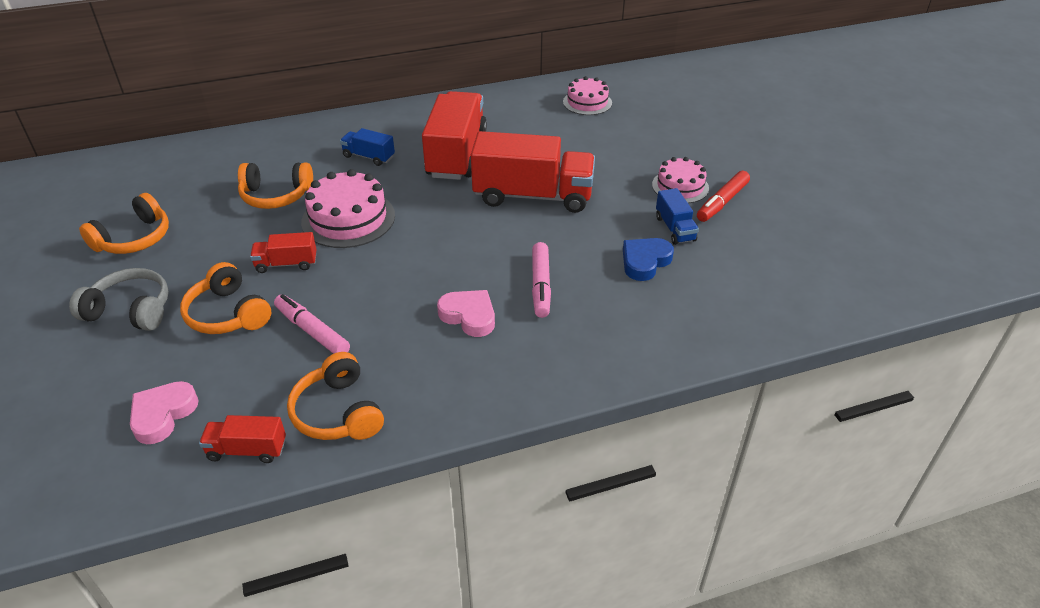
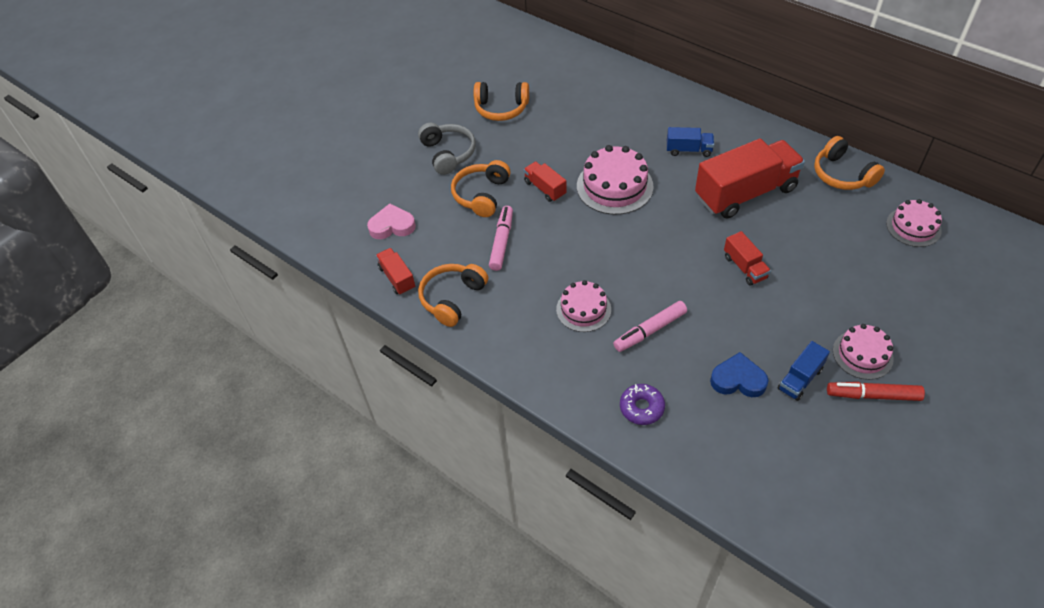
camera: 60 degrees right, 10 degrees up
orange headphones [238,162,313,209] -> orange headphones moved to [814,136,885,190]
blue truck [340,128,395,166] -> blue truck turned 105 degrees clockwise [667,127,714,157]
pink heart [437,290,495,337] -> pink cake [556,280,611,332]
red truck [471,131,595,213] -> red truck [724,231,771,286], size x0.47
none -> purple donut [620,384,665,425]

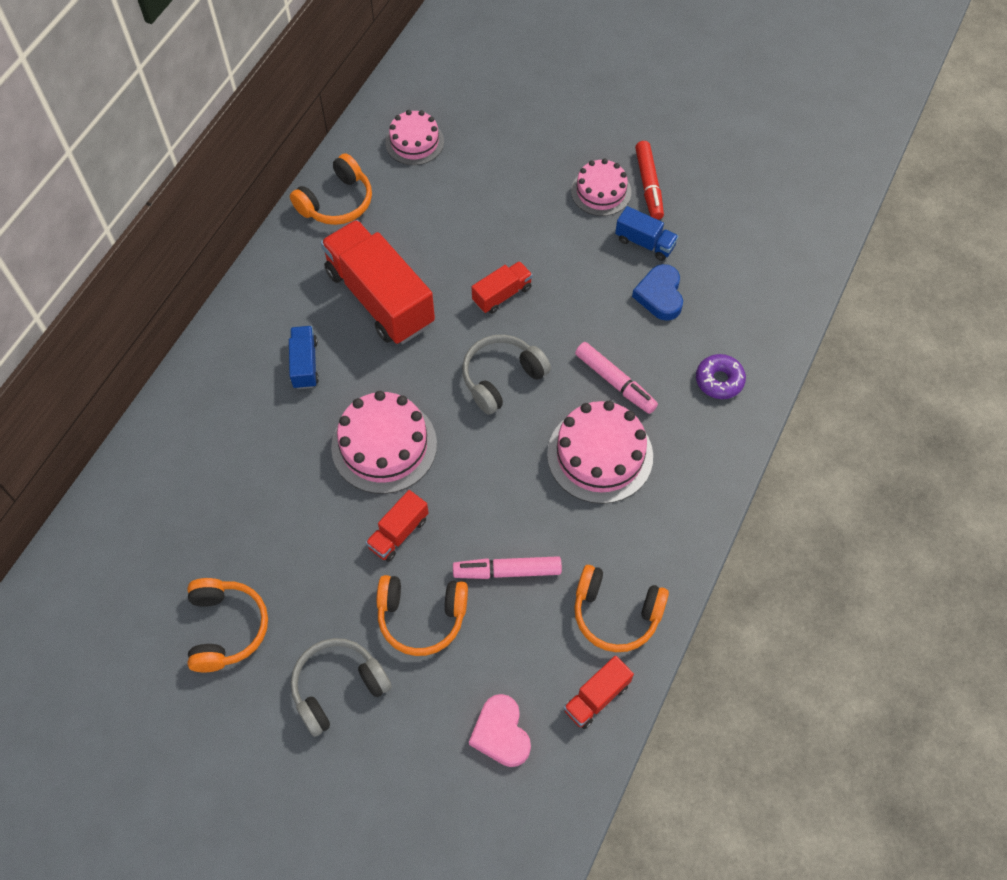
camera: 105 degrees left, 10 degrees up
pink cake [556,280,611,332] -> pink cake [547,401,653,504], size x1.56
none -> grey headphones [462,335,551,415]

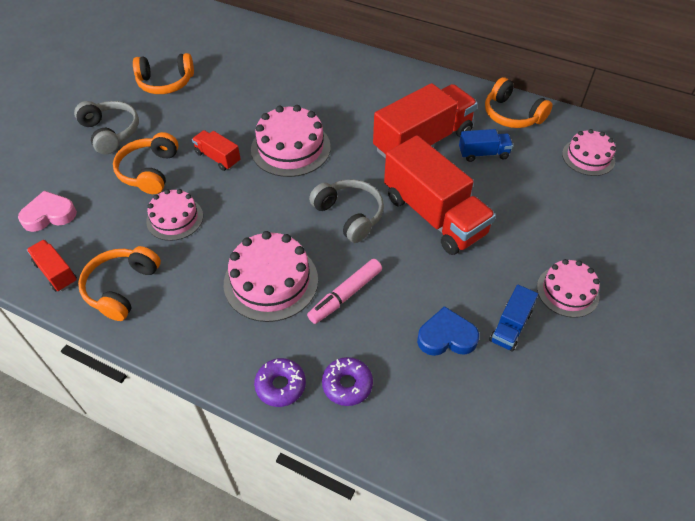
camera: 90 degrees right, 10 degrees down
blue truck [289,326,319,389] -> blue truck moved to [459,129,513,162]
pink marker [453,556,562,579] -> pink cake [146,189,203,241]
red truck [472,261,533,314] -> red truck [384,135,496,255], size x2.13
red marker [635,141,664,220] -> none
none -> purple donut [254,358,306,407]

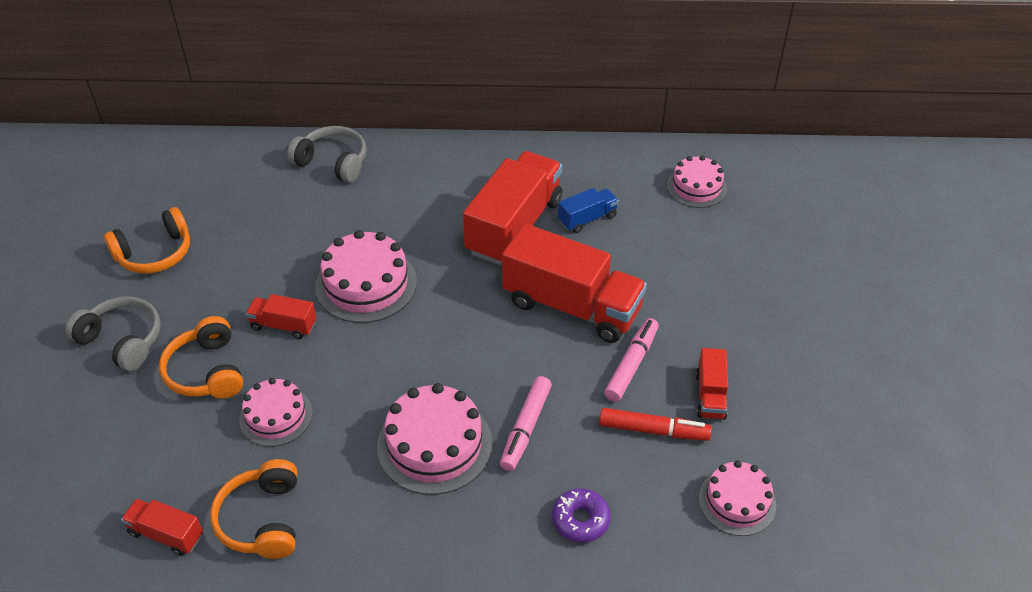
camera: 25 degrees left, 5 degrees down
pink heart [18,191,77,232] -> none
purple donut [254,358,306,407] -> none
grey headphones [309,179,384,243] -> grey headphones moved to [287,126,367,183]
blue heart [417,306,479,356] -> red marker [599,408,712,441]
orange headphones [485,77,553,128] -> none
blue truck [489,285,538,352] -> red truck [696,348,728,420]
pink cake [537,259,600,318] -> pink cake moved to [699,460,776,536]
none -> pink marker [604,318,659,402]

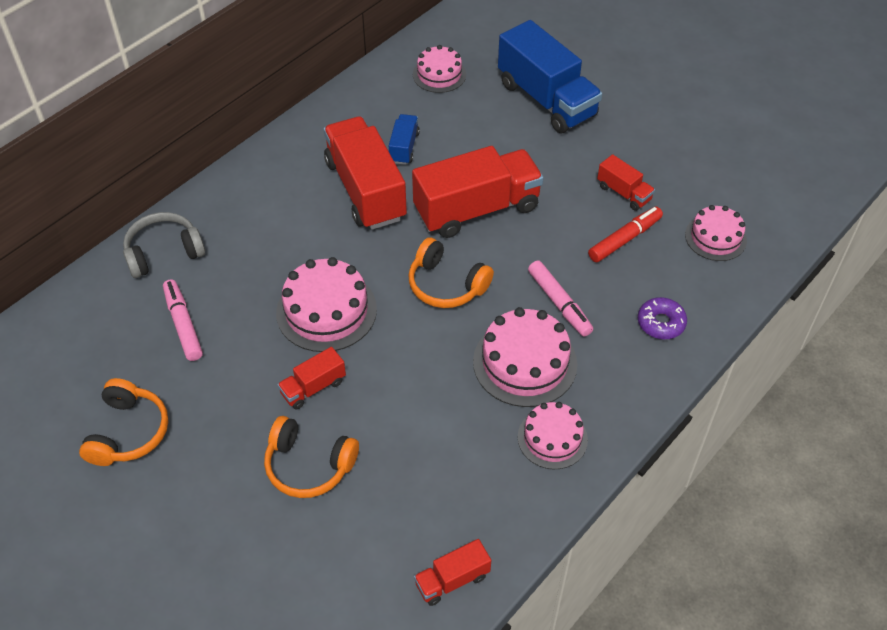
camera: 50 degrees left, 5 degrees up
grey headphones [65,296,161,371] -> none
orange headphones [210,459,297,559] -> orange headphones moved to [409,237,494,308]
pink cake [239,378,313,447] -> pink cake moved to [518,402,588,469]
pink marker [604,318,659,402] -> pink marker moved to [163,279,203,361]
none -> blue truck [498,20,602,133]

